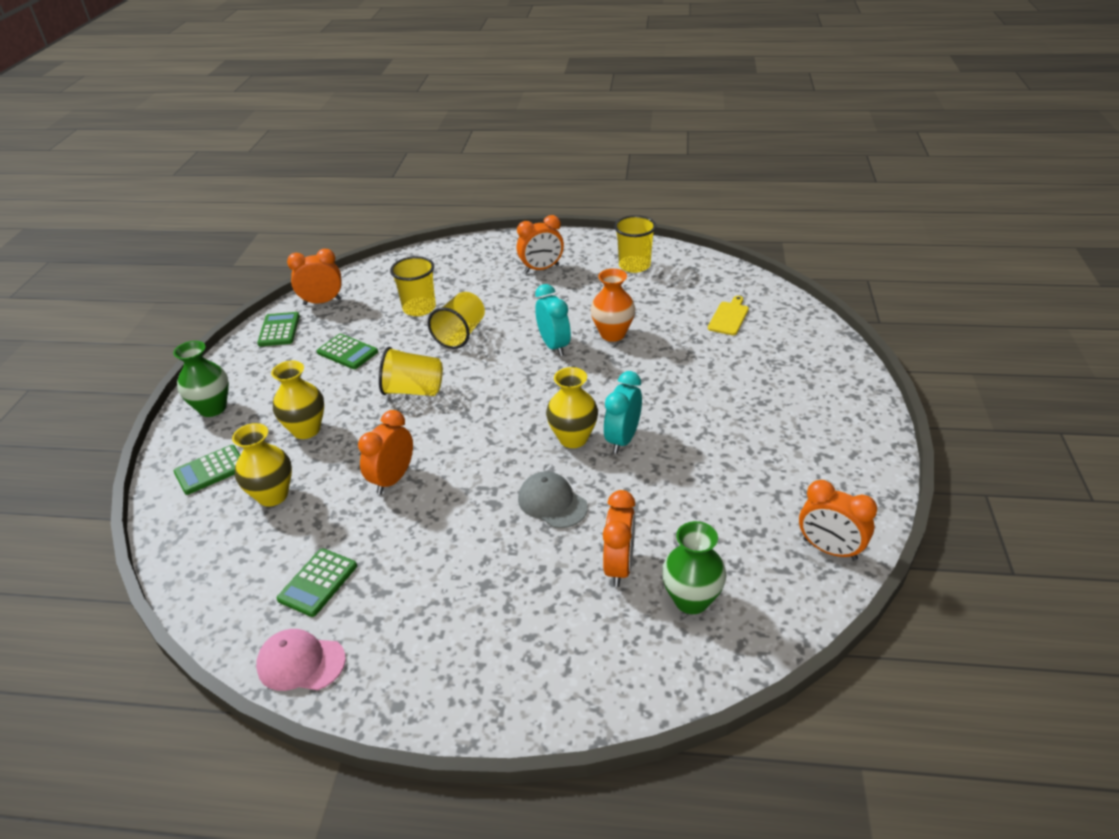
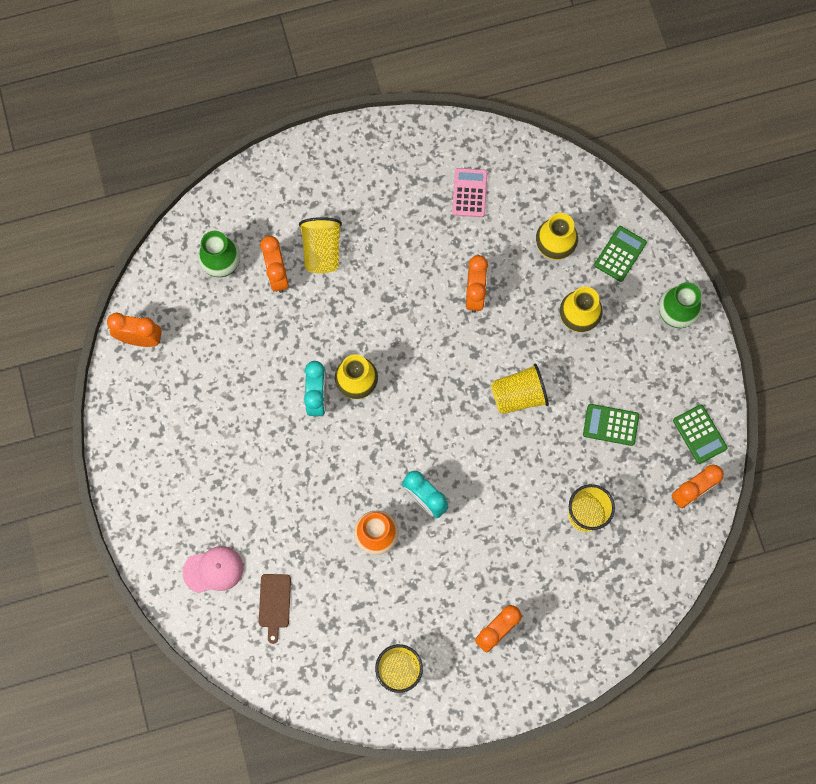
camera: 155 degrees right, 35 degrees up
pink cap [256,629,346,691] -> pink cap moved to [183,546,243,593]
green calculator [277,548,357,617] -> pink calculator [452,168,488,217]
yellow cup [428,292,485,349] -> yellow cup moved to [299,217,342,273]
grey cap [518,471,588,528] -> none
yellow cutting board [708,296,749,335] -> brown cutting board [259,574,291,644]

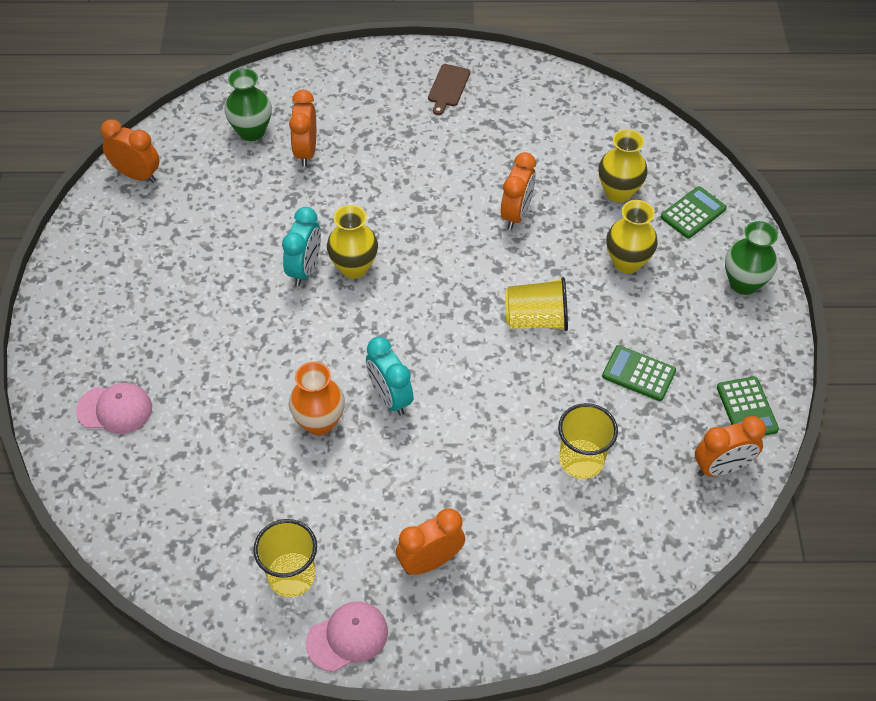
camera: 15 degrees right, 20 degrees down
brown cutting board [259,574,291,644] -> brown cutting board moved to [428,64,470,115]
yellow cup [299,217,342,273] -> none
pink calculator [452,168,488,217] -> none
none -> pink cap [306,601,388,672]

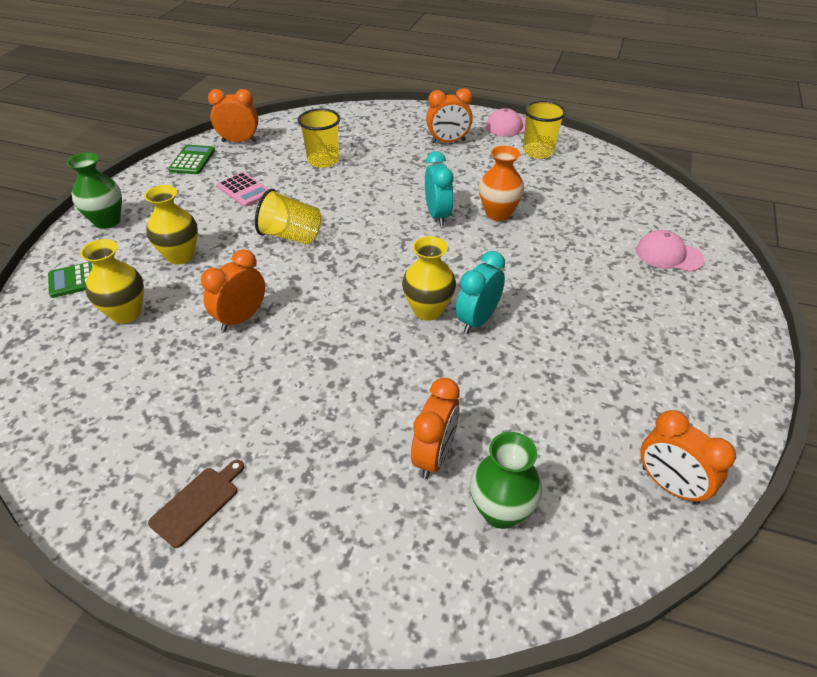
camera: 160 degrees left, 10 degrees down
green calculator [602,345,676,401] -> pink calculator [217,172,269,207]

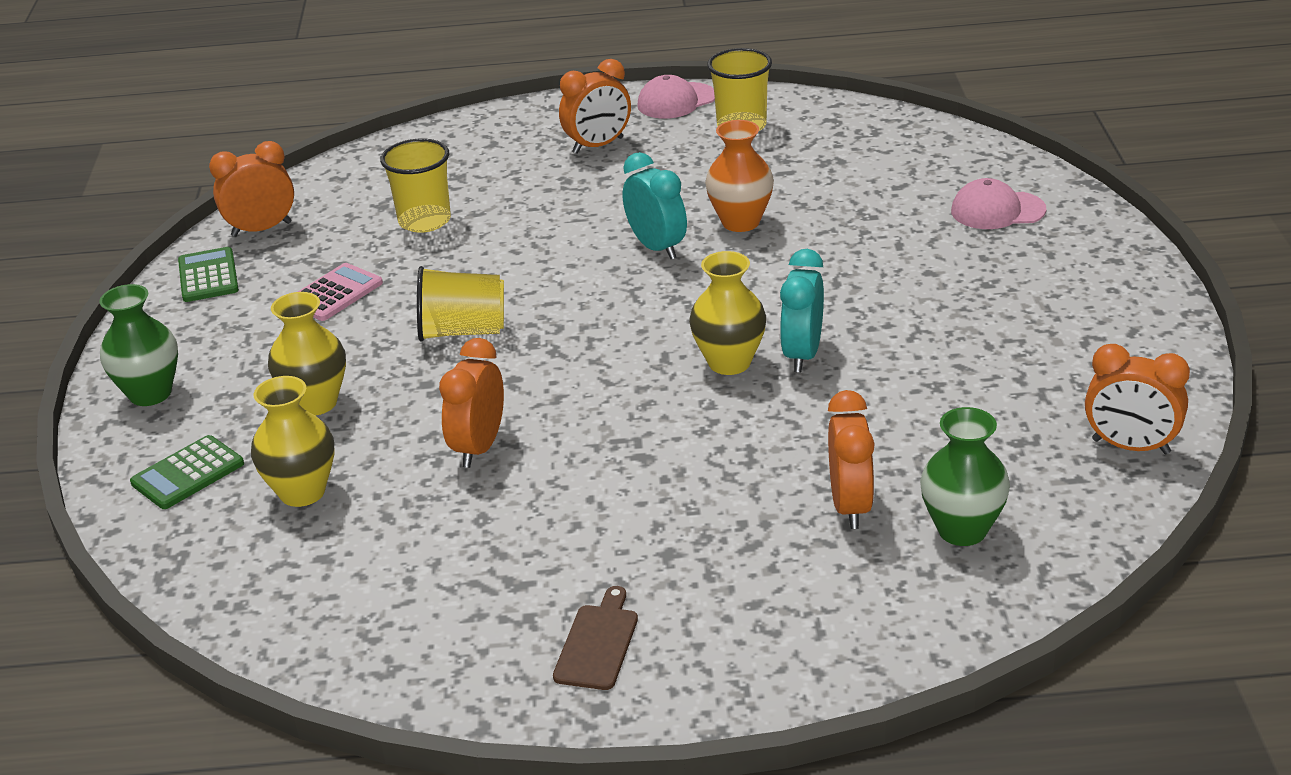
camera: 20 degrees left, 10 degrees down
pink calculator [217,172,269,207] -> pink calculator turned 75 degrees counterclockwise [298,263,383,321]

